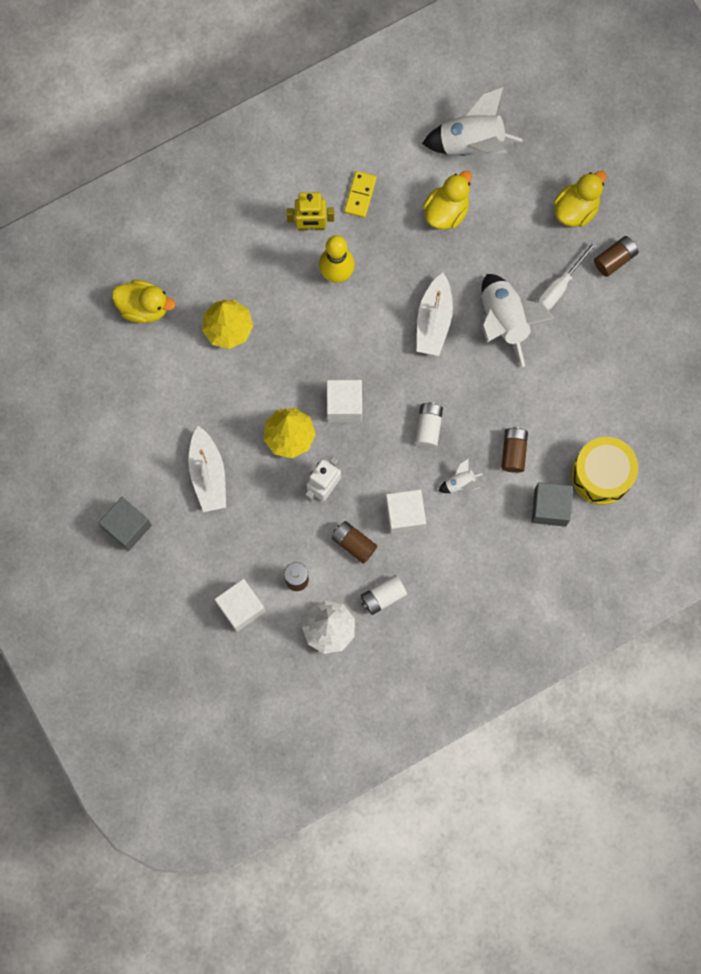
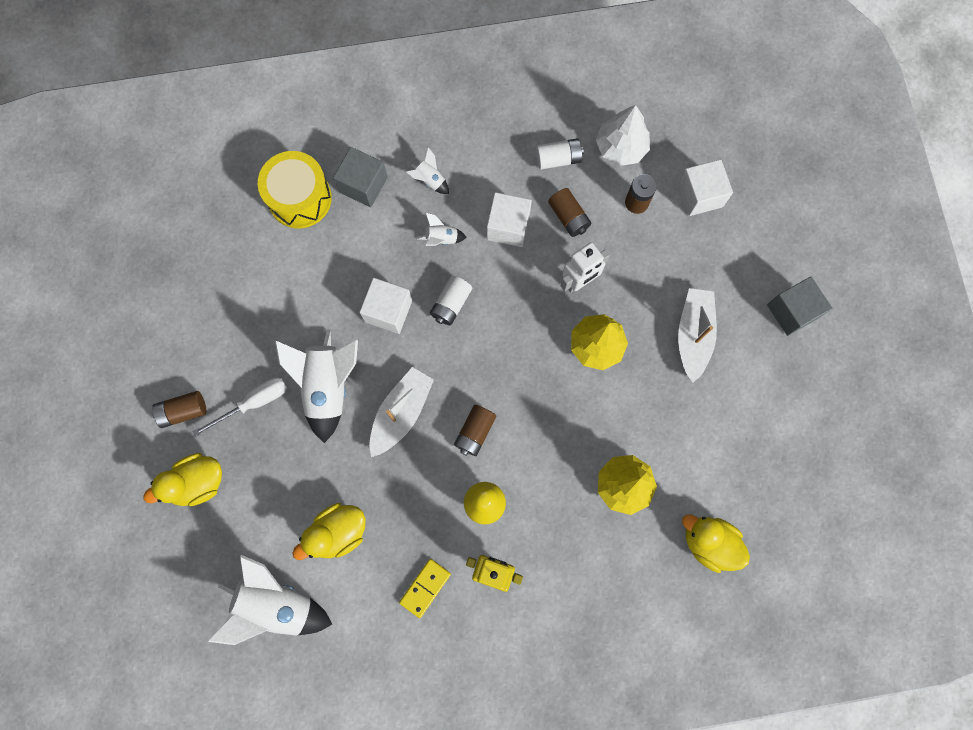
camera: 160 degrees left, 0 degrees up
white cube [327,380,362,422] -> white cube moved to [360,278,412,334]
brown battery [501,427,528,473] -> brown battery moved to [454,405,496,456]
none -> white rocket [406,147,449,194]

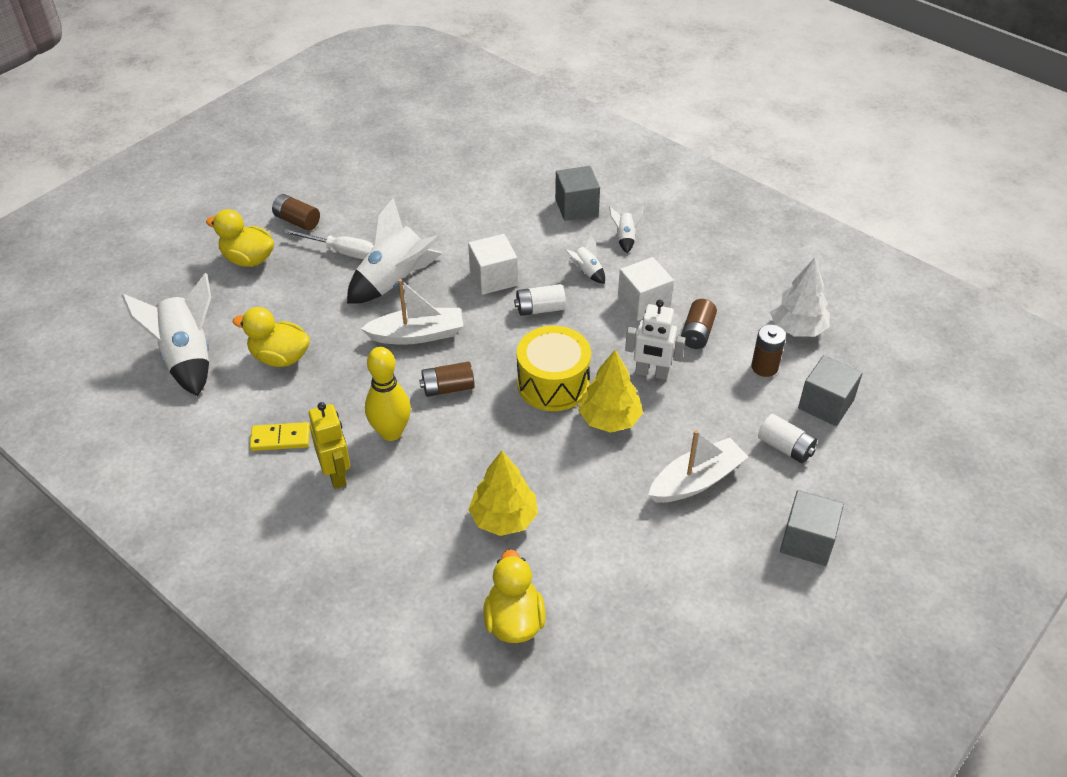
camera: 50 degrees right, 30 degrees down
yellow drum [258,151,332,228] -> yellow drum moved to [517,326,591,411]
white battery [536,138,584,170] -> white battery moved to [758,414,817,463]
white cube [678,159,733,216] -> grey cube [798,355,863,426]

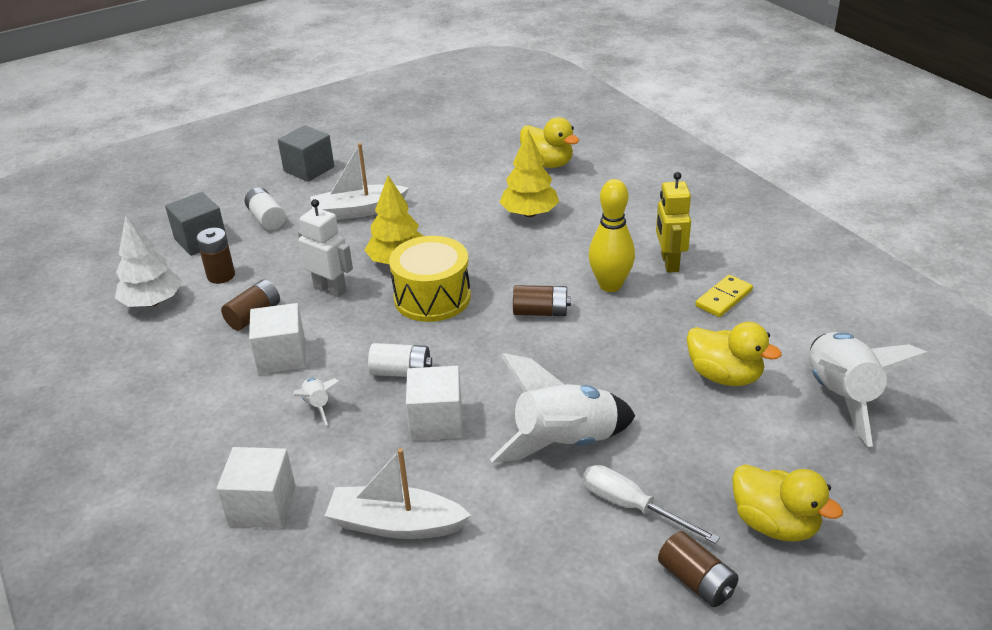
camera: 160 degrees left, 10 degrees down
yellow domino [250,422,310,451] -> yellow domino turned 60 degrees counterclockwise [695,275,753,317]
white boat [361,279,463,345] -> white boat moved to [325,448,471,539]
yellow duck [484,549,546,643] -> yellow duck turned 60 degrees counterclockwise [520,117,579,168]
grey cube [555,166,600,221] -> white cube [217,447,295,528]
white rocket [609,206,643,253] -> none

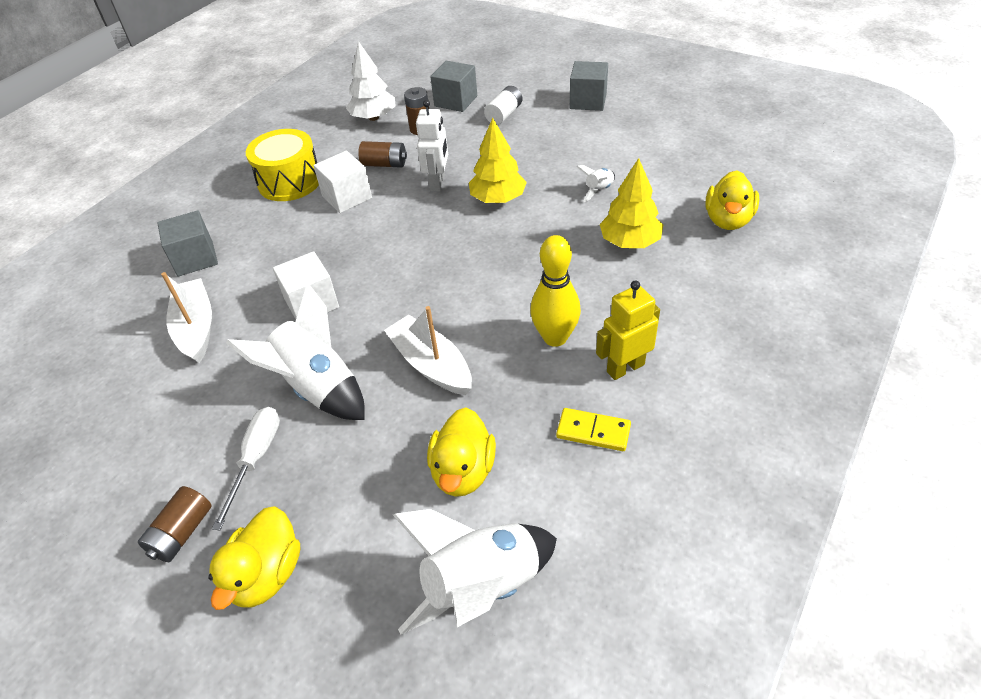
camera: 65 degrees right, 10 degrees up
white cube [217,447,295,528] -> grey cube [157,210,218,276]
white rocket [293,378,340,425] -> white rocket moved to [576,165,615,202]
white boat [310,143,409,220] -> white boat moved to [384,306,472,395]
white battery [368,343,432,377] -> none
yellow drum [389,236,471,322] -> yellow drum moved to [246,129,319,201]
brown battery [513,285,571,316] -> none

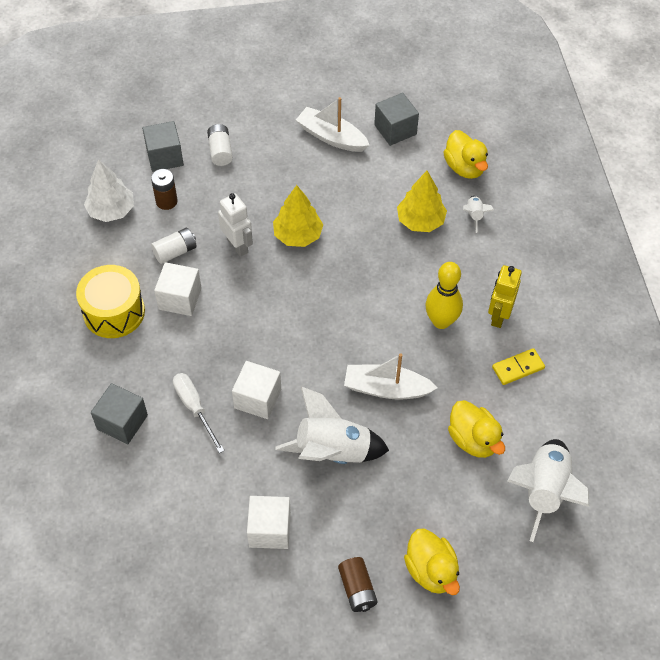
camera: 45 degrees left, 10 degrees up
white boat [161,272,212,363] -> white boat moved to [296,97,370,152]
white screwdriver [212,407,280,531] -> white screwdriver moved to [173,373,225,453]
brown battery [358,141,407,168] -> white battery [151,228,197,264]
grey cube [570,61,608,111] -> grey cube moved to [374,93,419,146]
white rocket [576,165,615,202] -> white rocket moved to [463,196,494,233]
none -> white cube [247,496,291,549]

